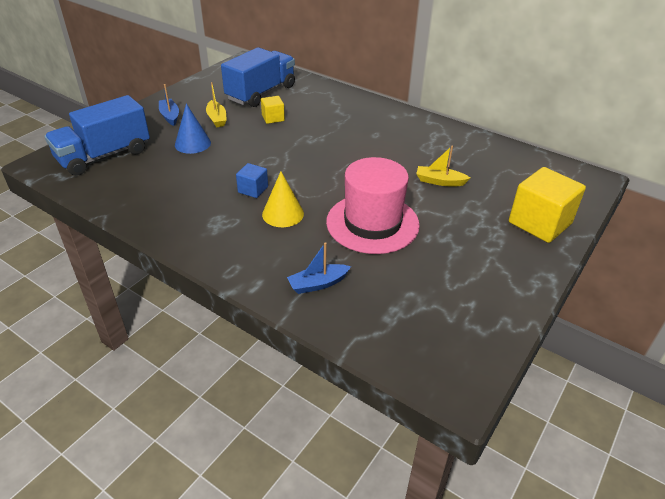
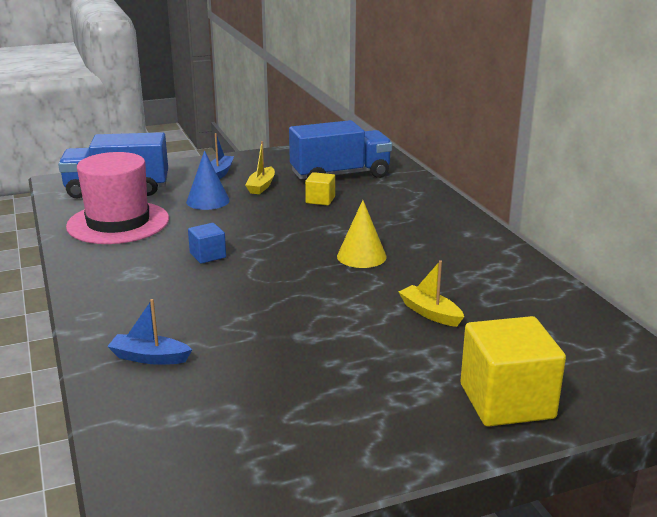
camera: 35 degrees right, 15 degrees down
yellow cone [262,171,304,227] -> yellow cone moved to [337,200,387,268]
pink hat [326,157,420,254] -> pink hat moved to [66,152,169,244]

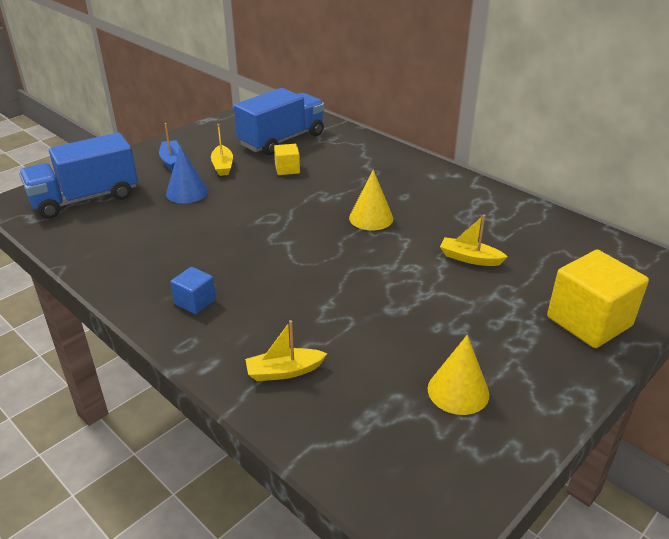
camera: 25 degrees left, 10 degrees up
pink hat [66,152,169,244] -> none
blue boat [107,299,192,365] -> yellow boat [245,320,327,381]
blue cube [188,223,226,264] -> blue cube moved to [170,267,216,314]
none -> yellow cone [428,335,490,415]

